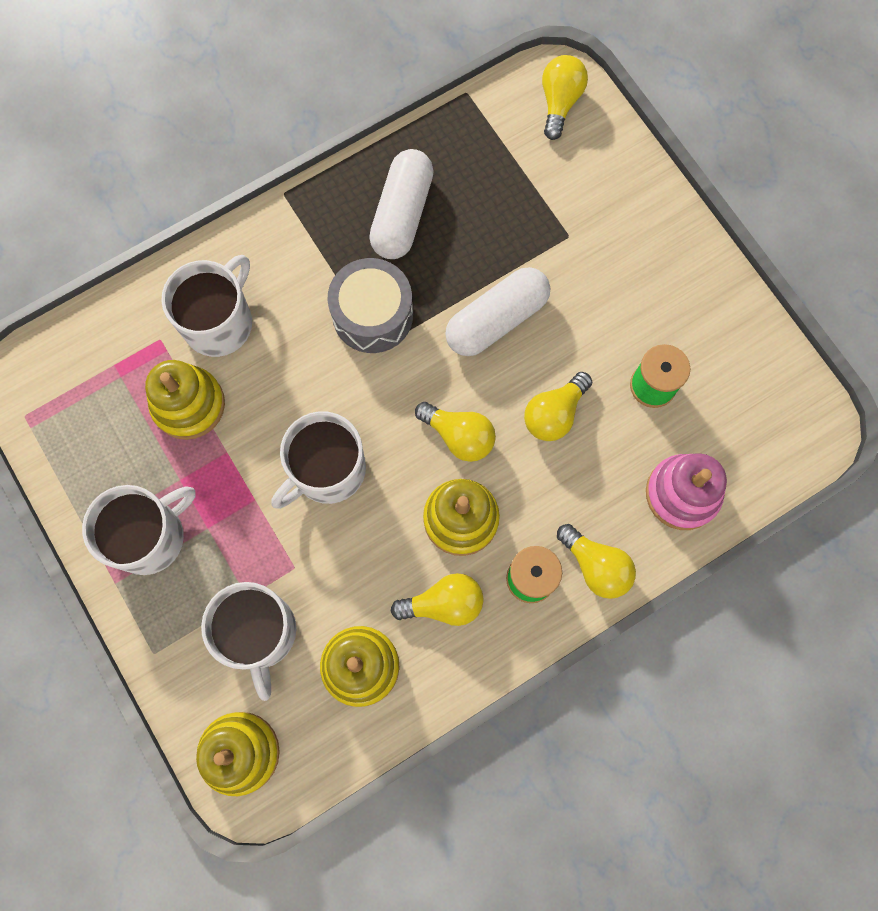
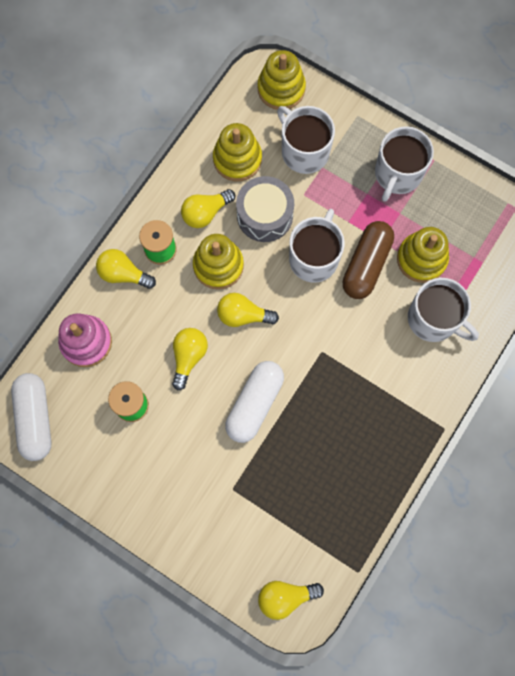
camera: 155 degrees right, 0 degrees up
white mug [161,255,252,357] -> white mug turned 60 degrees counterclockwise [408,278,479,342]
grey drum [328,258,413,353] -> grey drum moved to [236,176,294,242]
white capsule [369,149,434,259] -> white capsule moved to [11,373,51,461]
yellow light bulb [542,55,588,140] -> yellow light bulb turned 90 degrees clockwise [258,581,324,620]
none -> brown capsule [343,221,394,299]

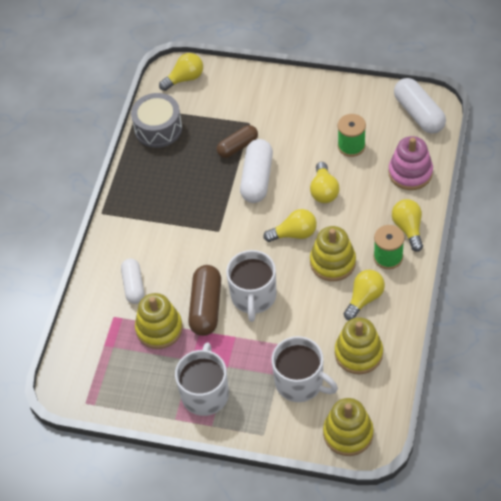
camera: 165 degrees right, 20 degrees down
yellow light bulb [96,249,156,289] -> yellow light bulb turned 105 degrees counterclockwise [392,199,423,252]
grey drum [236,176,294,242] -> grey drum moved to [131,93,182,148]
white mug [408,278,479,342] -> white capsule [121,258,144,304]
none -> brown capsule [216,125,258,158]

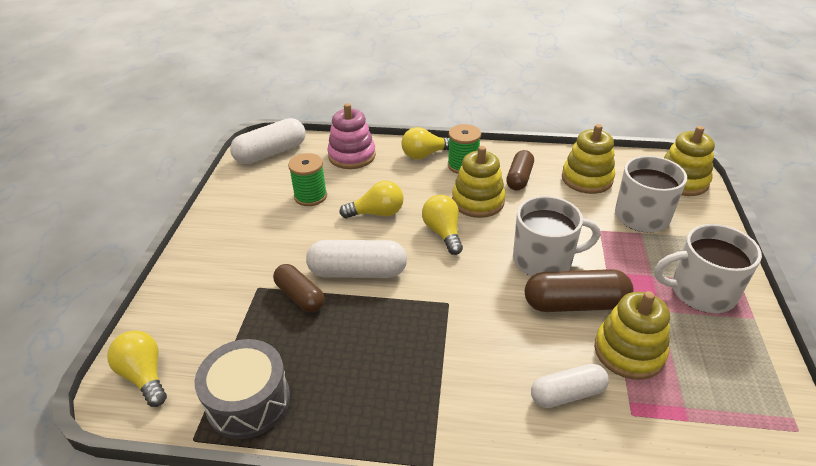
camera: 100 degrees left, 15 degrees down
yellow light bulb [344,270,385,320] -> brown capsule [506,150,534,191]

